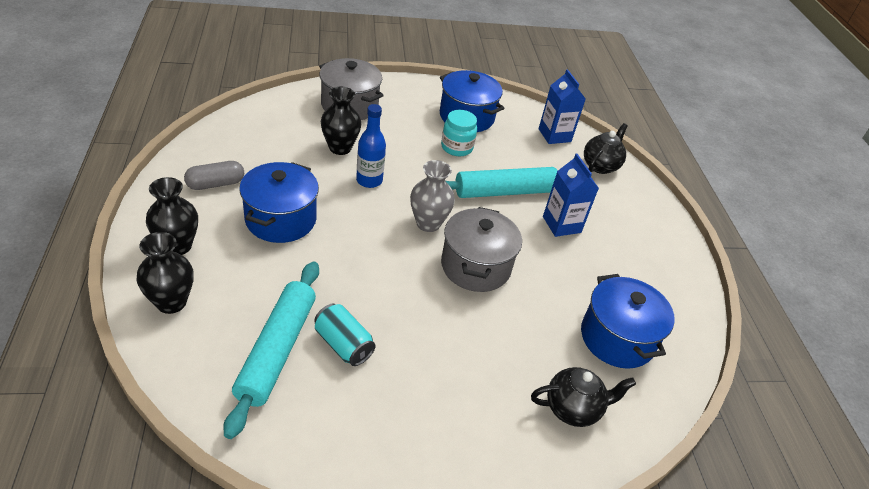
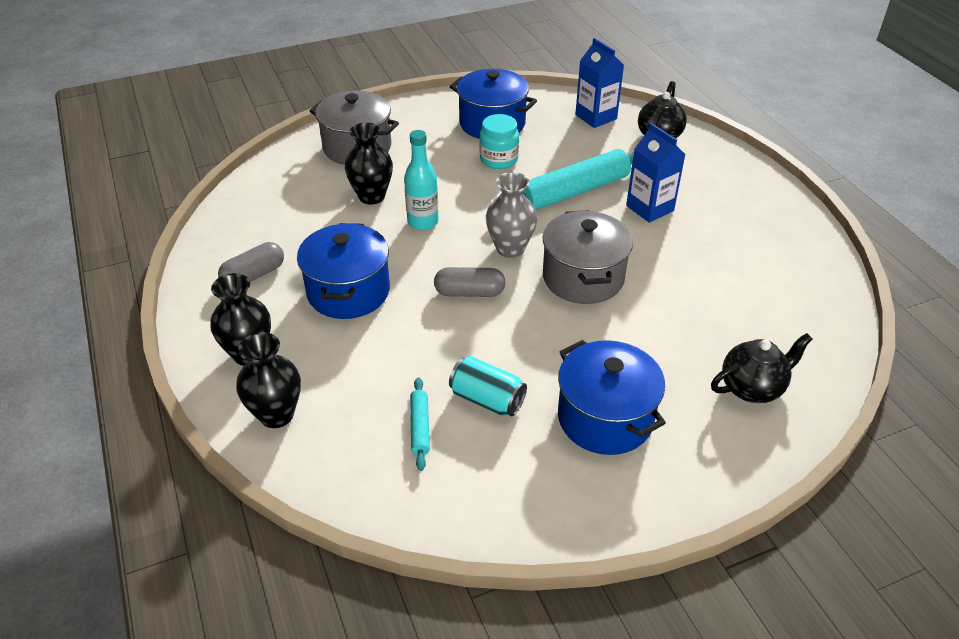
camera: 10 degrees left, 0 degrees up
turquoise rolling pin [223,261,319,439] -> turquoise rolling pin [410,377,430,471], size x0.46
blue bottle [356,104,386,188] -> turquoise bottle [404,130,439,230]
blue pot [581,274,675,369] -> blue pot moved to [558,340,666,455]
none -> grey capsule [434,267,505,297]

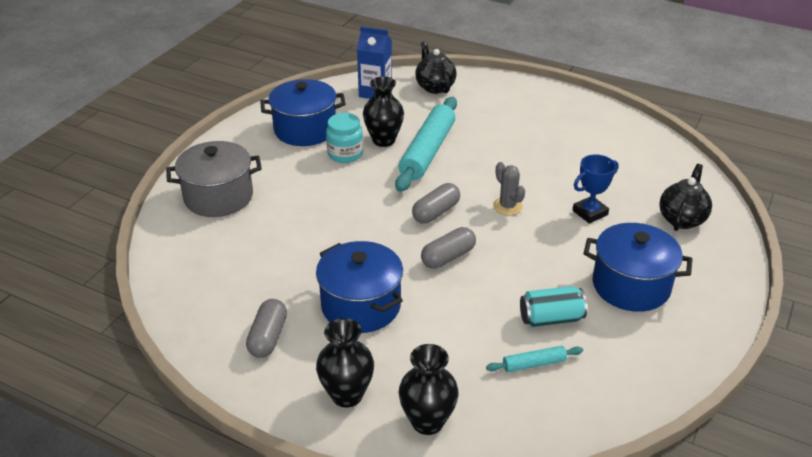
camera: 40 degrees left, 5 degrees down
black vase [344,123,393,205] -> black vase moved to [363,76,404,147]
turquoise bottle [404,130,439,230] -> none
turquoise rolling pin [410,377,430,471] -> turquoise rolling pin turned 60 degrees counterclockwise [486,346,583,372]
grey vase [486,172,537,258] -> grey capsule [412,183,460,224]
grey pot [543,210,633,304] -> grey cactus [493,162,525,216]
blue carton [626,123,685,223] -> none
none -> blue trophy [573,154,619,224]

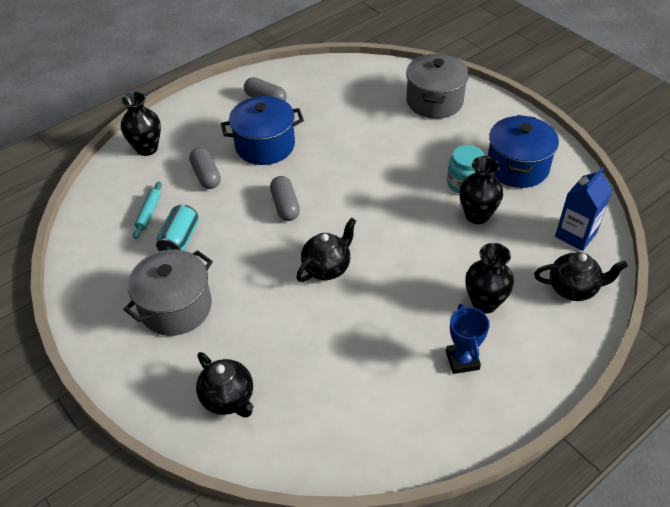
camera: 115 degrees right, 10 degrees up
black vase [316,318,374,408] -> black vase moved to [465,243,514,314]
turquoise rolling pin [395,97,457,192] -> none
grey capsule [412,183,460,224] -> grey capsule moved to [189,147,221,189]
grey cactus [493,162,525,216] -> black teapot [296,218,356,282]
blue trophy [573,154,619,224] -> blue trophy moved to [446,304,490,374]
blue pot [583,223,693,312] -> grey pot [123,250,213,336]

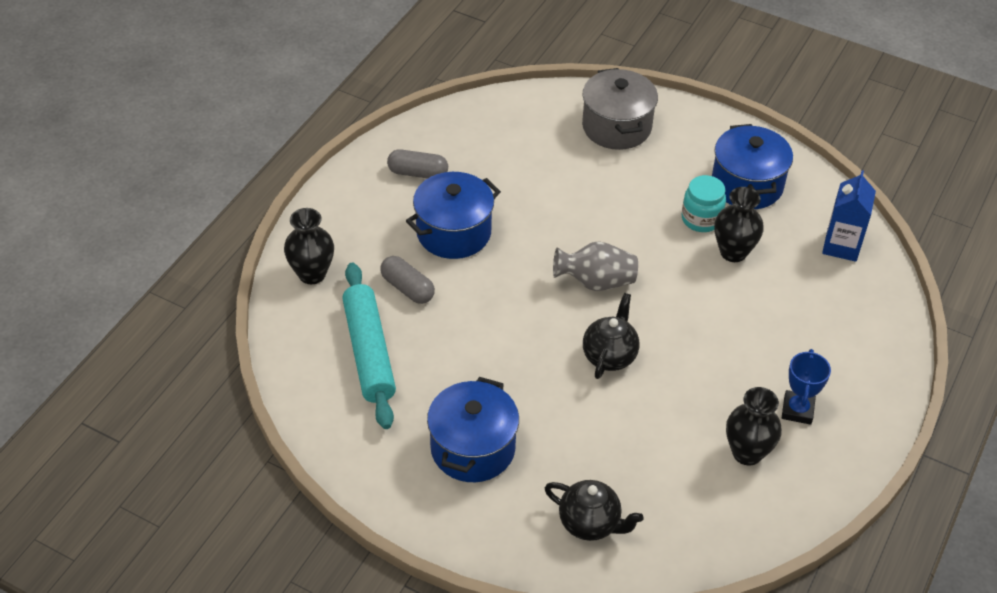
camera: 25 degrees left, 0 degrees up
grey pot [123,250,213,336] -> blue pot [427,377,519,482]
turquoise rolling pin [133,182,162,239] -> turquoise rolling pin [342,263,396,429], size x2.19
turquoise can [156,204,199,251] -> none
grey capsule [270,176,300,221] -> none
blue trophy [446,304,490,374] -> blue trophy turned 45 degrees clockwise [782,349,831,425]
black vase [465,243,514,314] -> black vase moved to [726,387,782,466]
black teapot [534,252,628,301] -> none
none -> grey vase [553,241,638,291]

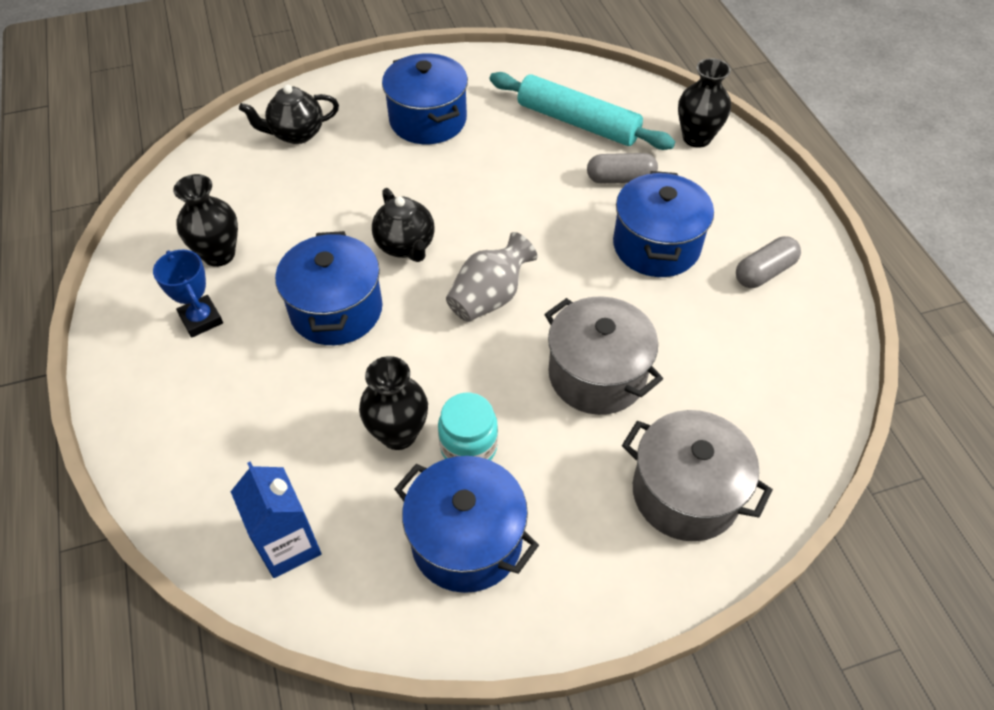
camera: 135 degrees right, 5 degrees up
none -> blue pot [275,231,382,345]
none -> grey pot [544,296,663,415]

